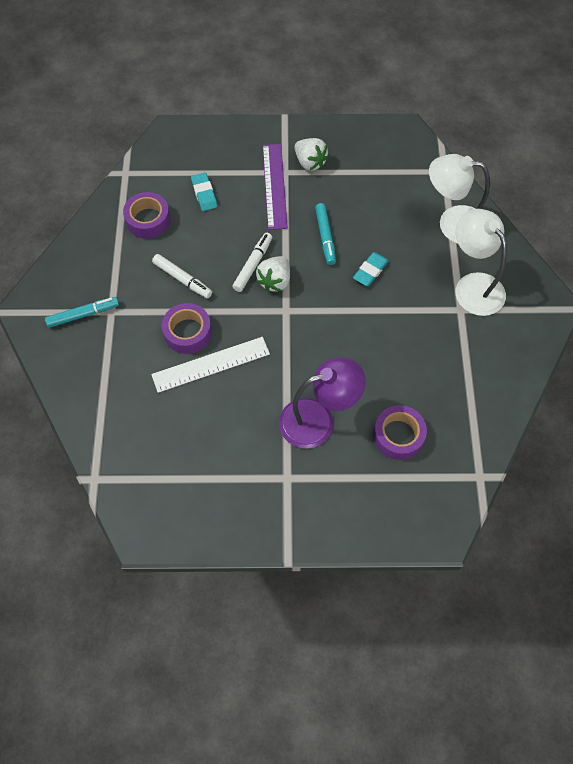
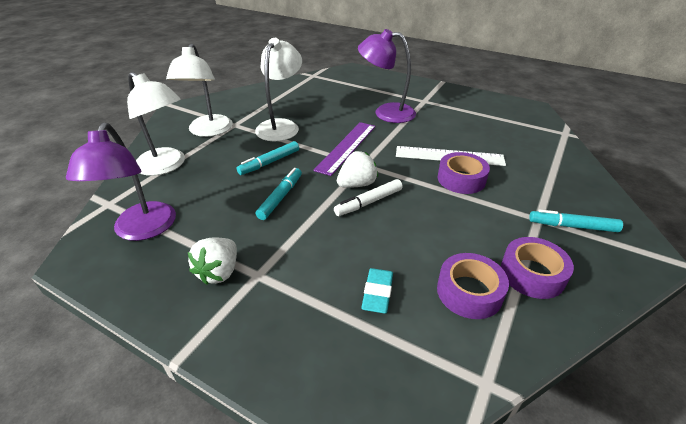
camera: 150 degrees left, 25 degrees down
white marker [152,254,212,298] -> none
purple ruler [263,144,288,230] -> purple ruler moved to [313,122,376,176]
white strawberry [295,138,329,171] -> white strawberry turned 150 degrees counterclockwise [188,238,237,285]
turquoise eraser [353,252,389,286] -> turquoise marker [237,141,299,175]
purple tape [373,405,427,460] -> purple tape moved to [501,237,574,299]
none -> purple lamp [66,122,176,241]
none -> white lamp [255,38,302,141]

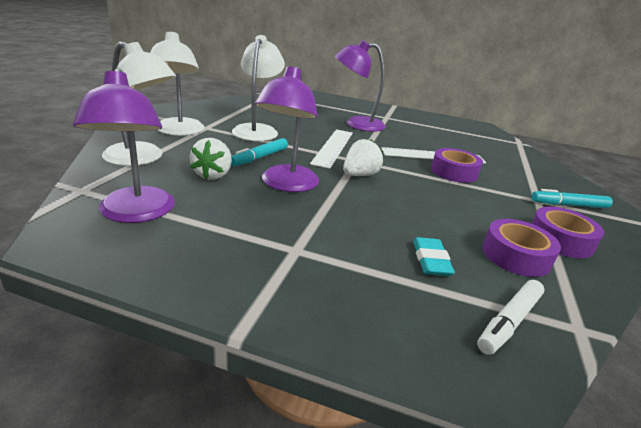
camera: 15 degrees left, 10 degrees down
white strawberry [188,238,237,285] -> white strawberry moved to [190,138,232,180]
turquoise marker [256,168,302,220] -> purple lamp [255,66,319,192]
purple ruler [313,122,376,176] -> white ruler [310,129,353,169]
white marker [334,179,403,216] -> white marker moved to [477,280,544,355]

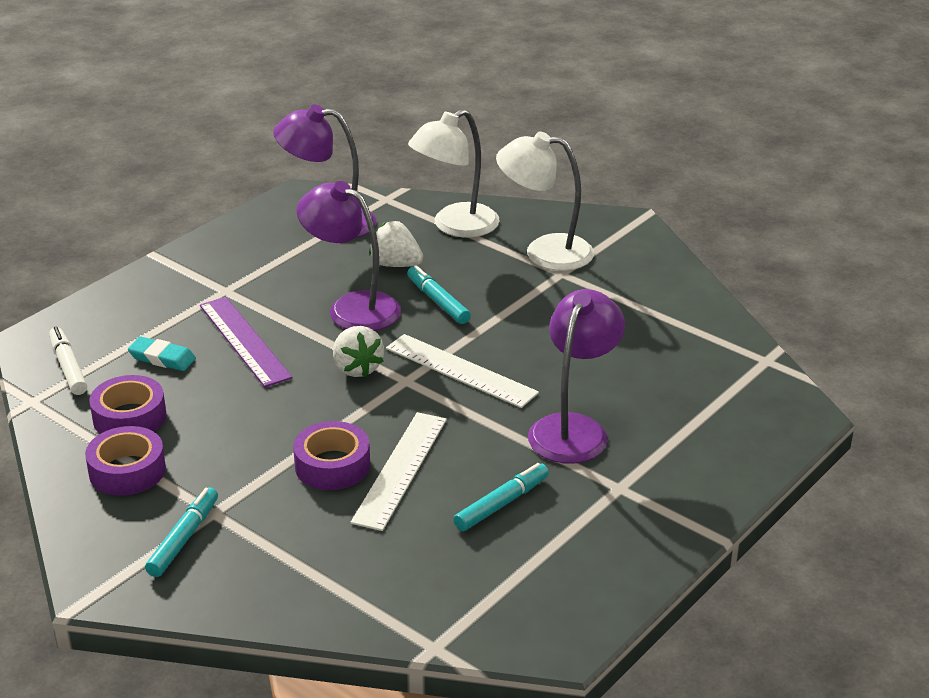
camera: 115 degrees right, 5 degrees up
white lamp [232,35,285,141] -> none
none -> purple ruler [200,297,293,387]
none -> turquoise marker [453,463,549,531]

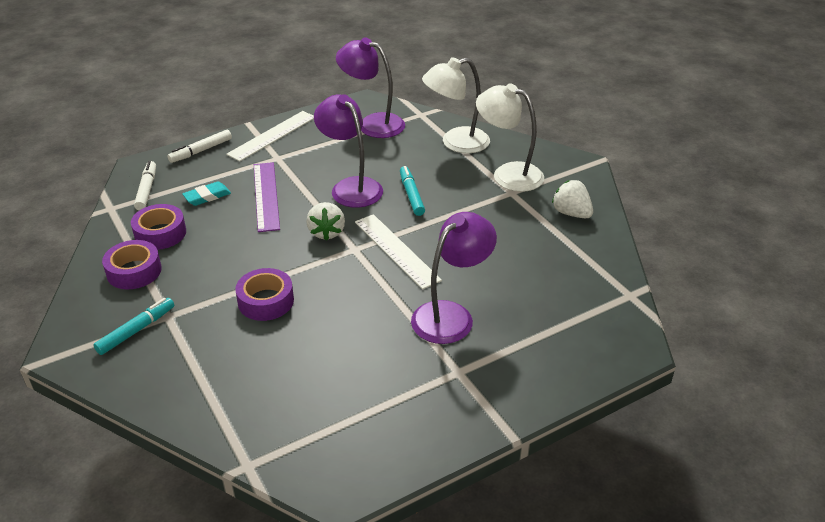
camera: 20 degrees right, 5 degrees up
turquoise eraser [128,337,196,371] -> turquoise eraser turned 75 degrees counterclockwise [182,181,231,206]
white ruler [351,412,447,531] -> white ruler moved to [226,111,314,162]
white strawberry [369,221,423,267] -> white strawberry moved to [552,180,593,218]
turquoise marker [453,463,549,531] -> none
none -> white marker [167,130,232,163]

